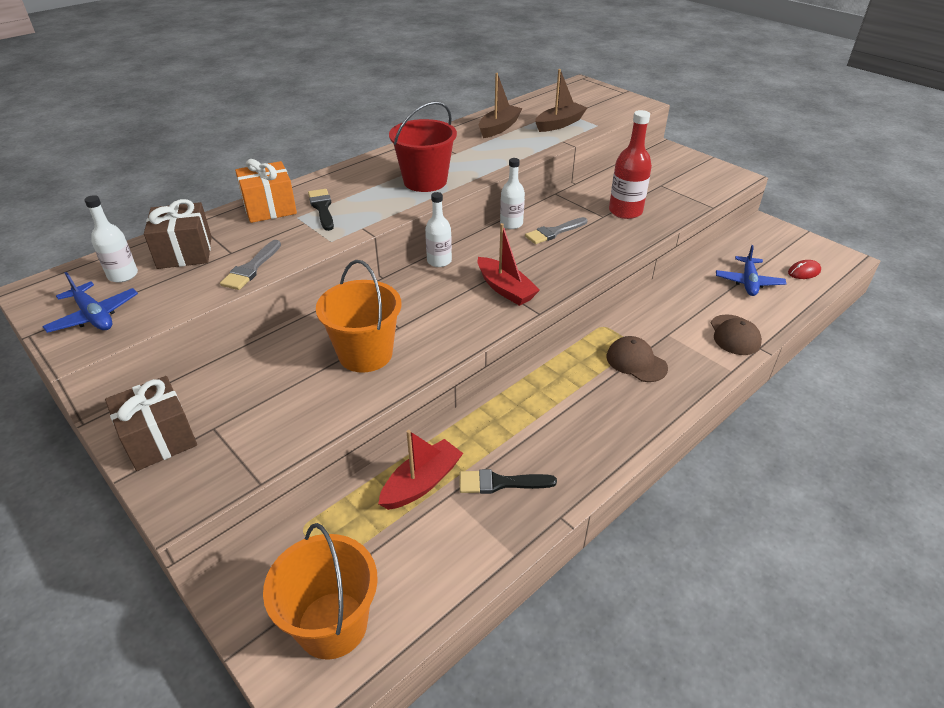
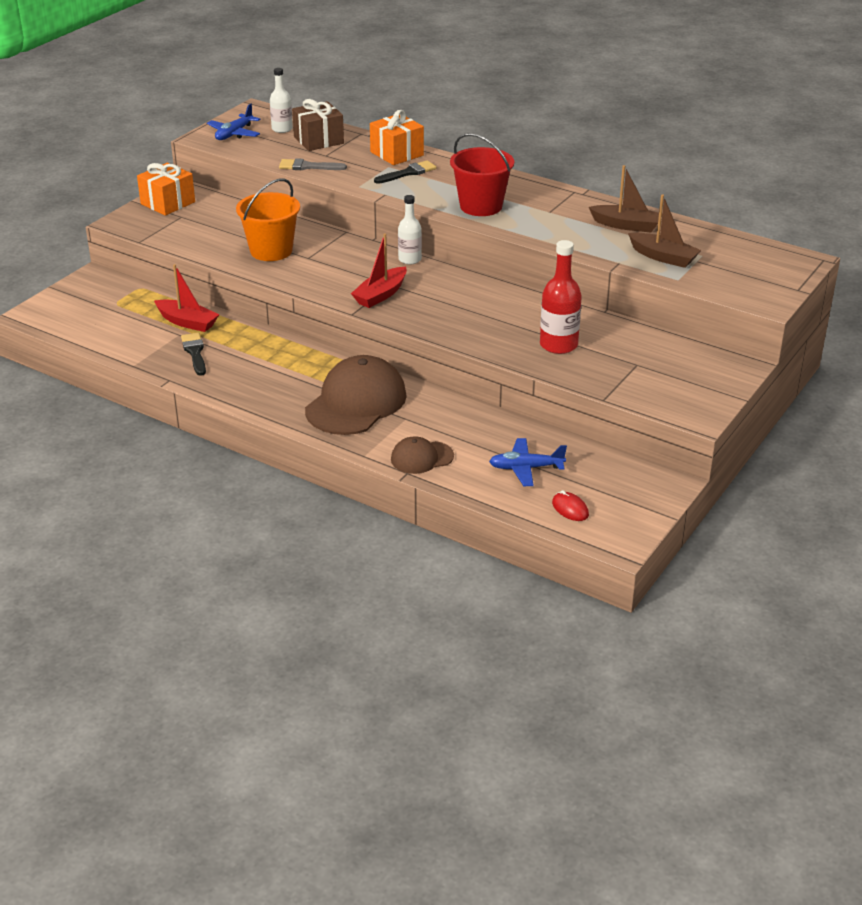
camera: 75 degrees right, 5 degrees down
brown gift [105,376,197,471] -> orange gift [137,163,195,216]
orange bucket [263,523,378,660] -> none
white bottle [500,158,525,229] -> none
grey brush [525,217,587,244] -> none
brown cap [607,336,668,382] -> brown cap [305,355,407,435], size x1.91

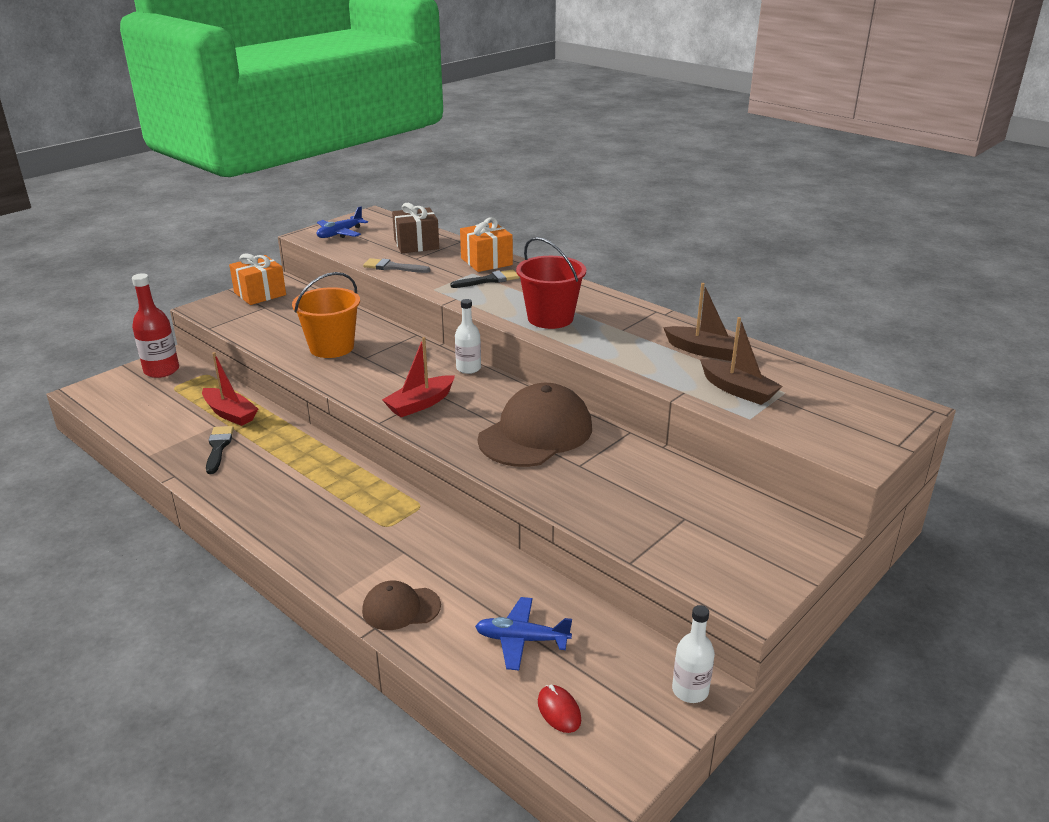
camera: 10 degrees right, 5 degrees down
white bottle [270,68,293,133] -> white bottle moved to [672,605,715,703]
brown cap [305,355,407,435] -> brown cap moved to [478,383,592,467]
red bottle [540,240,582,354] -> red bottle moved to [132,273,179,378]

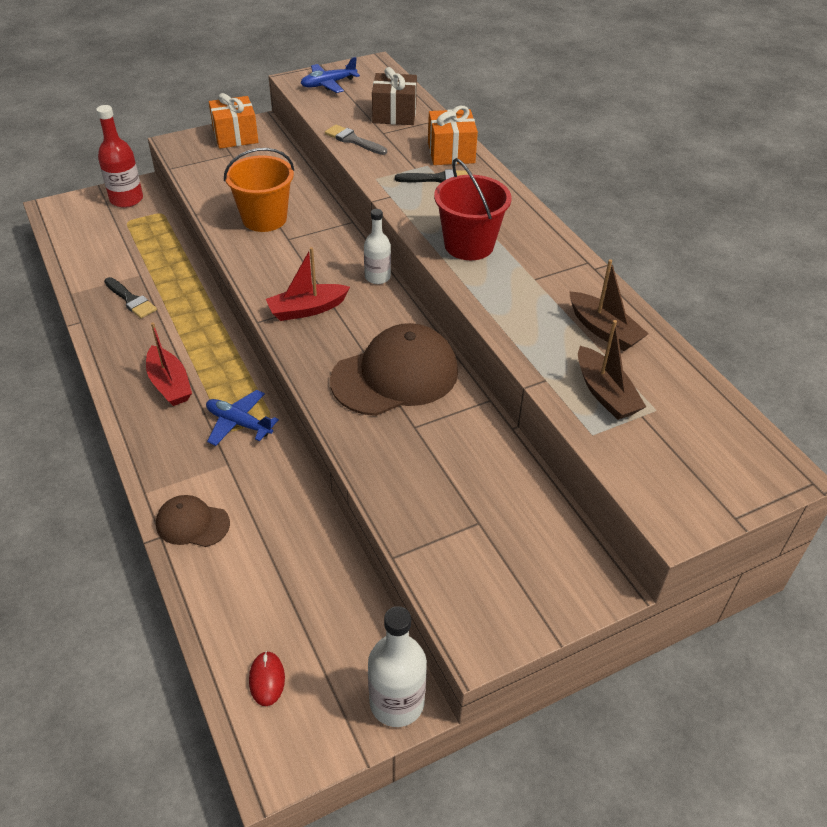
camera: 20 degrees right, 15 degrees up
red boat [202,352,258,426] -> red boat moved to [146,322,192,406]
black brush [206,426,234,474] -> black brush turned 120 degrees clockwise [104,277,157,318]
blue plane [475,597,572,670] -> blue plane moved to [206,390,279,446]
white bottle [672,605,715,703] -> white bottle [368,606,427,727], size x1.50

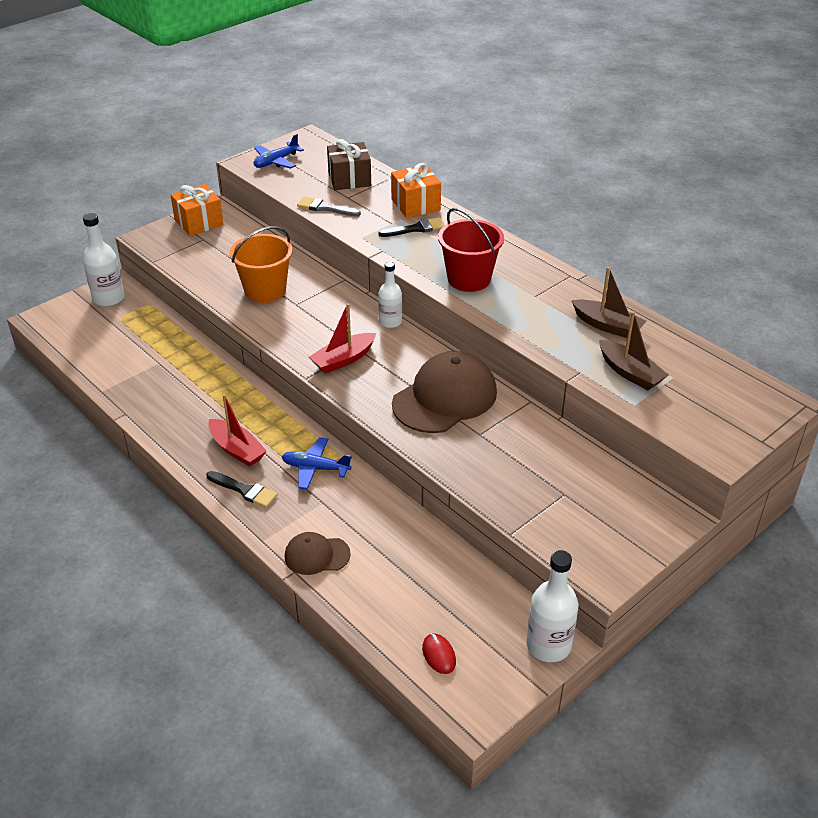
camera: 15 degrees left, 5 degrees down
red bottle [96,105,143,208] -> white bottle [83,213,125,307]
black brush [104,277,157,318] -> black brush moved to [206,471,278,508]

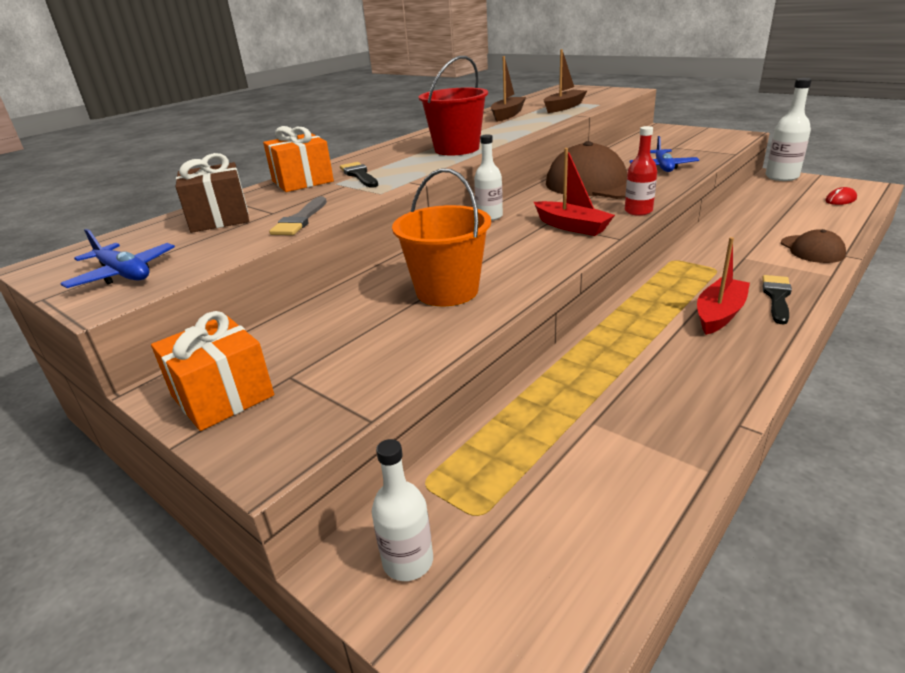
camera: 95 degrees left, 10 degrees down
white bottle [83,213,125,307] -> white bottle [372,439,433,581], size x0.66
blue plane [282,437,352,490] -> blue plane moved to [629,136,699,172]
none -> red bottle [625,126,657,216]

